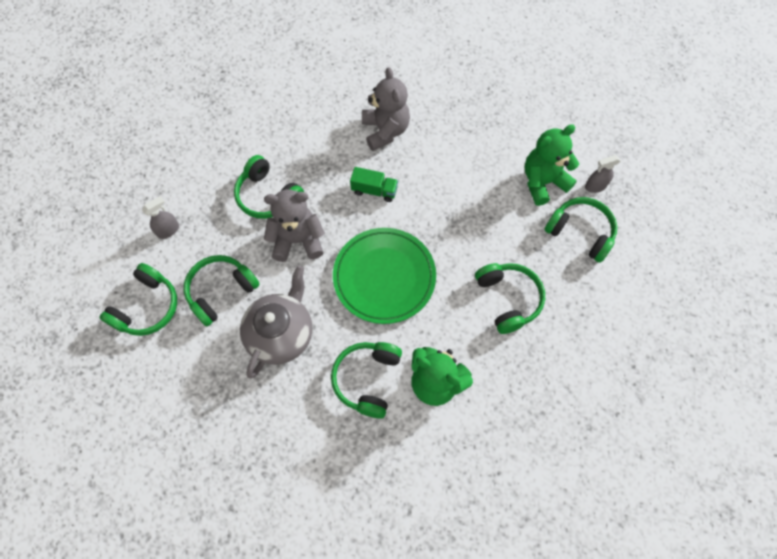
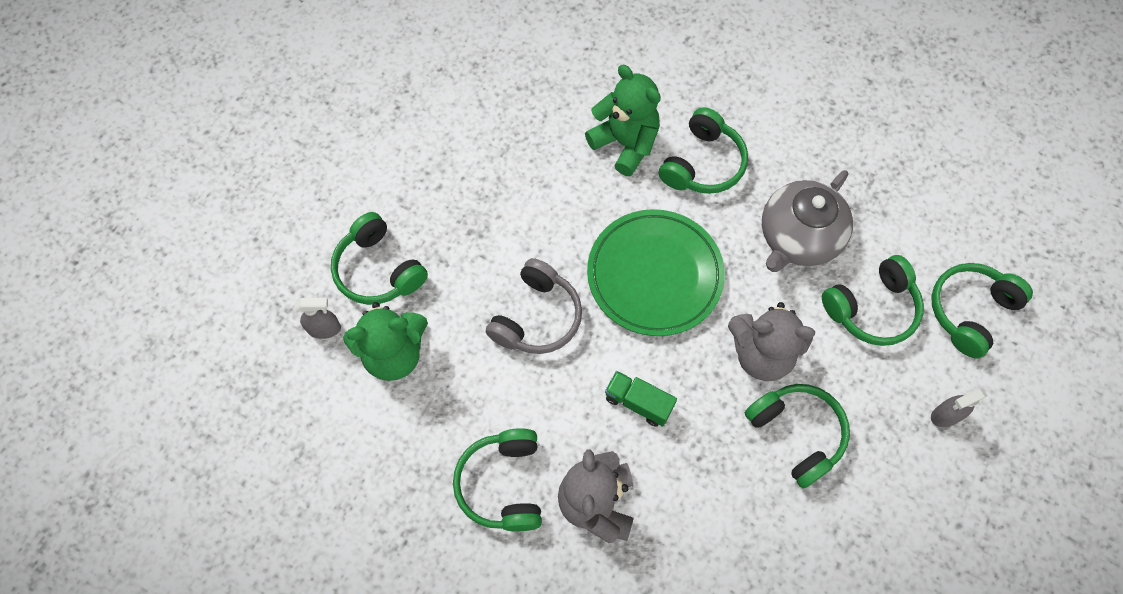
camera: 165 degrees left, 0 degrees up
green headphones [475,263,545,334] -> green headphones moved to [453,428,542,531]
none -> grey headphones [486,258,582,354]

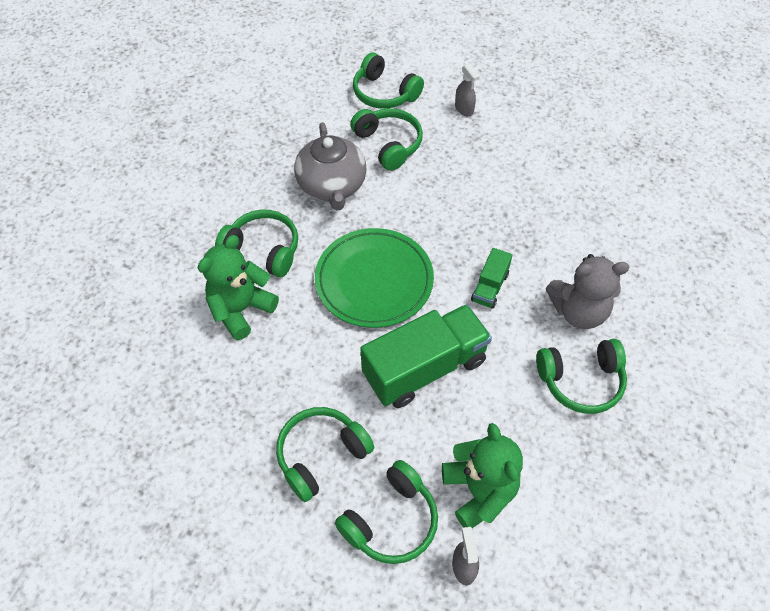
camera: 95 degrees left, 10 degrees down
grey headphones [486,258,582,354] -> green truck [360,304,492,408]
grey teddy bear [728,302,815,381] -> none
green headphones [745,384,850,489] -> green headphones moved to [276,407,375,502]
grey teapot [762,170,853,272] -> grey teapot turned 45 degrees clockwise [294,122,367,211]

